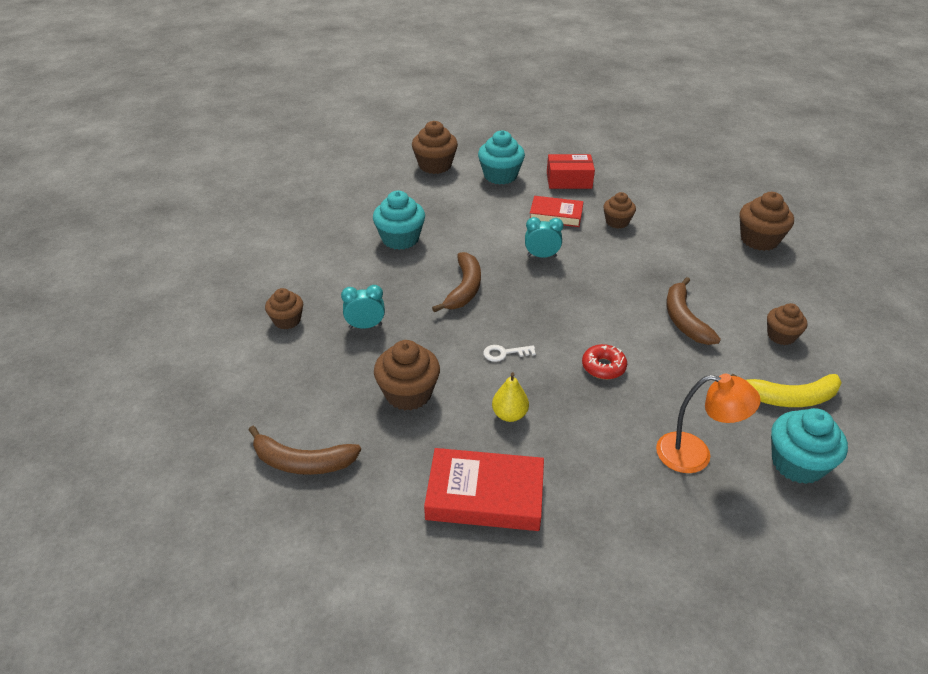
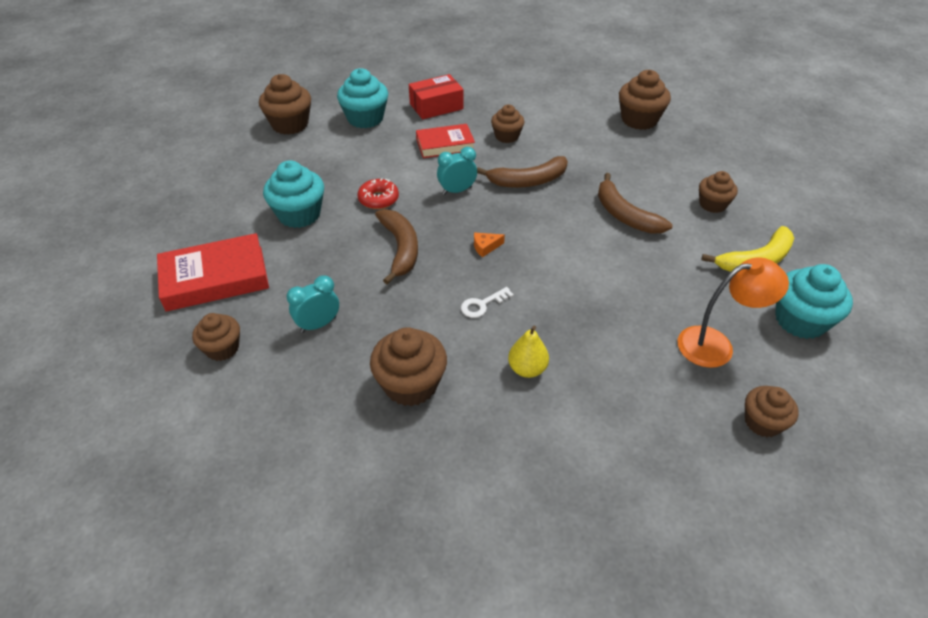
camera: 25 degrees left, 5 degrees up
brown banana [249,426,361,475] -> brown banana moved to [477,156,568,188]
red book [424,448,544,531] -> red book moved to [157,233,269,312]
red donut [582,344,627,379] -> red donut moved to [358,178,399,209]
none -> orange cheese [474,233,505,258]
none -> brown cupcake [745,386,799,437]

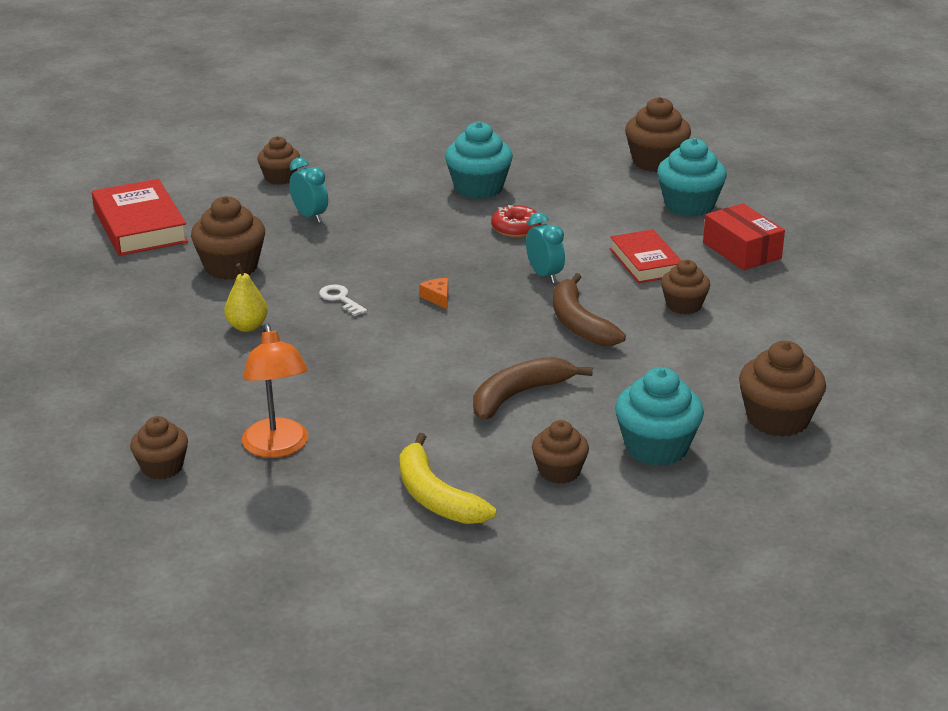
camera: 85 degrees right, 15 degrees down
red book [157,233,269,312] -> red book moved to [92,179,188,256]
brown banana [375,209,418,285] -> none
turquoise cupcake [775,264,853,339] -> turquoise cupcake moved to [615,367,704,466]

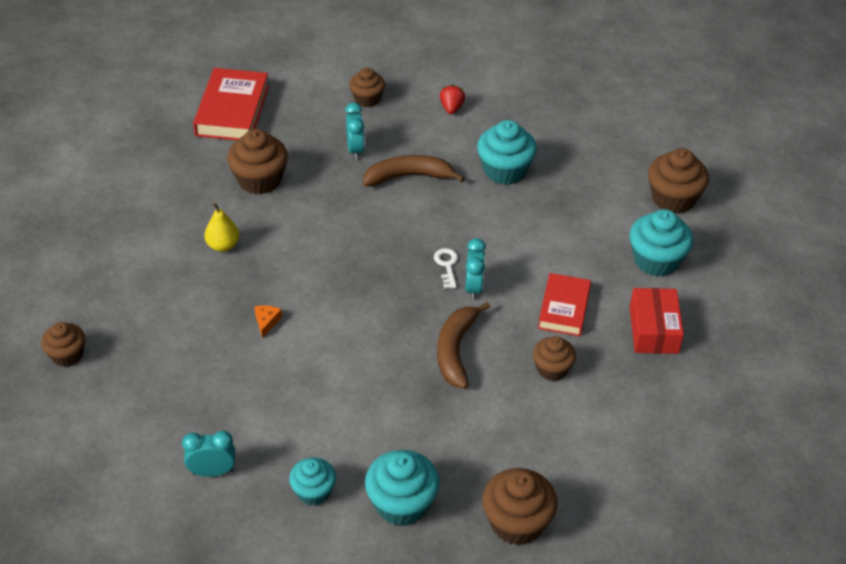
camera: 30 degrees right, 15 degrees up
orange lamp [242,323,308,458] -> none
white key [319,284,367,316] -> white key moved to [434,248,458,289]
yellow banana [400,433,496,524] -> turquoise clock [182,431,235,477]
orange cheese [419,278,448,309] -> orange cheese moved to [254,305,282,338]
brown banana [473,357,593,420] -> brown banana moved to [363,155,465,187]
red donut [491,205,541,237] -> none
brown cupcake [532,420,589,484] -> turquoise cupcake [289,457,336,506]
none -> red strawberry [440,85,465,114]

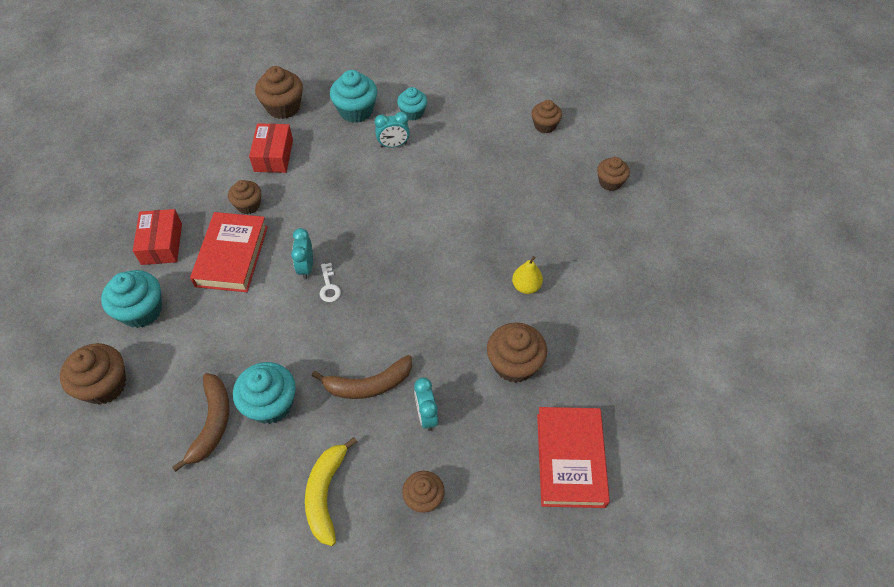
camera: 175 degrees right, 10 degrees up
turquoise clock [182,431,235,477] -> turquoise clock moved to [375,112,410,148]
orange cheese [254,305,282,338] -> none
brown banana [437,301,490,389] -> brown banana moved to [172,373,229,472]
red strawberry [440,85,465,114] -> yellow banana [305,437,357,546]
red book [538,273,591,336] -> red book [190,212,268,292], size x1.51
none -> red box [249,123,293,173]
none -> brown cupcake [532,100,562,133]

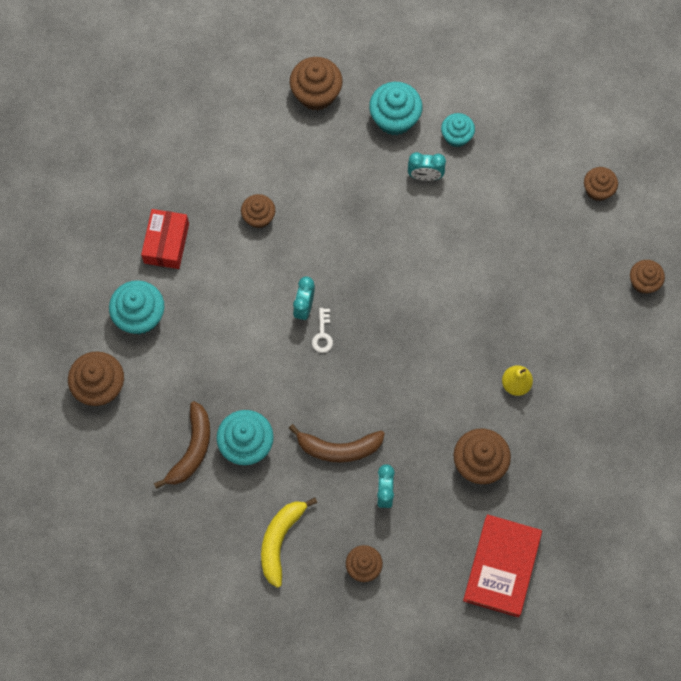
camera: 15 degrees right, 15 degrees up
red book [190,212,268,292] -> none
red box [249,123,293,173] -> none

